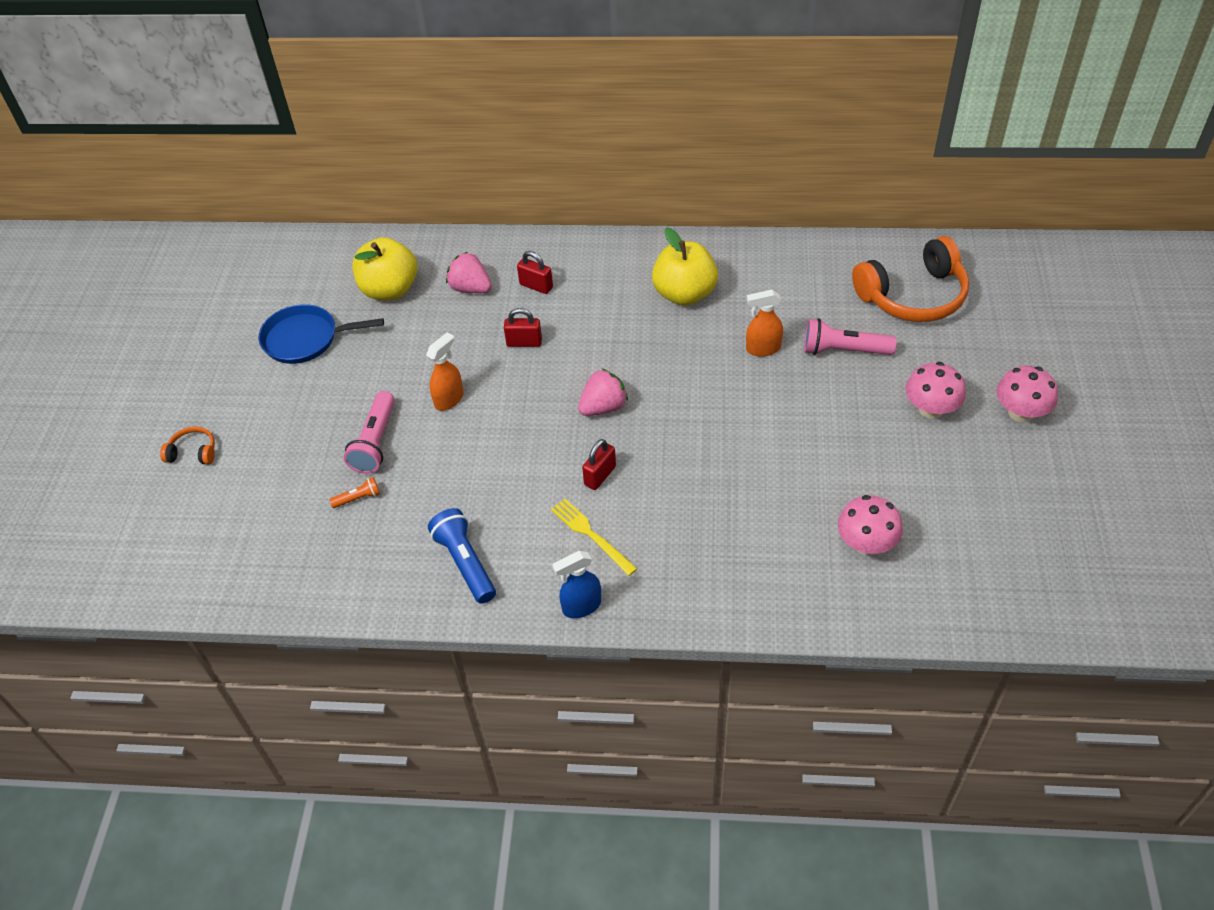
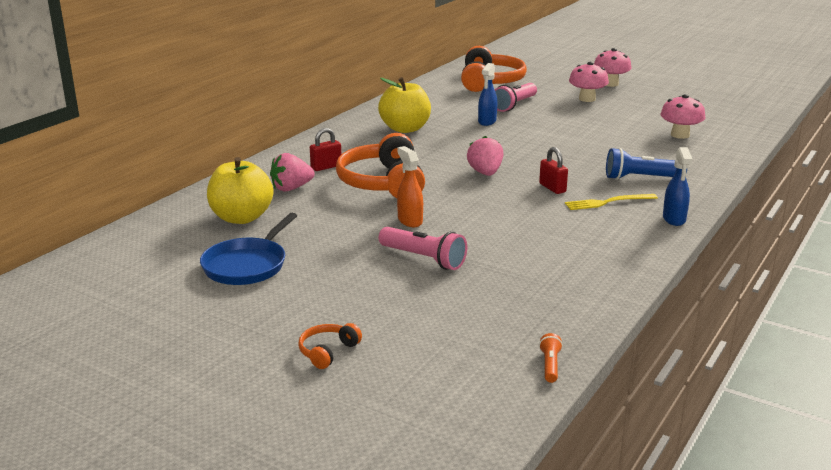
camera: 65 degrees left, 25 degrees down
orange flashlight [329,477,380,508] -> orange flashlight moved to [539,333,563,383]
blue flashlight [428,508,496,604] -> blue flashlight moved to [606,148,687,180]
red padlock [504,308,542,347] -> orange headphones [336,133,425,198]
orange spray bottle [746,290,783,357] -> blue spray bottle [478,63,497,126]

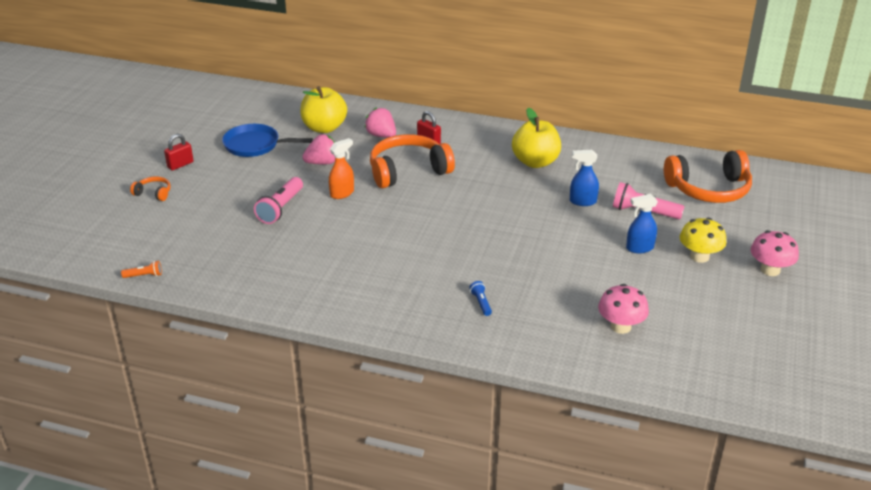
camera: 75 degrees right, 10 degrees up
pink strawberry [467,136,503,176] -> pink strawberry moved to [302,134,335,164]
red padlock [539,147,568,194] -> red padlock moved to [164,134,193,170]
yellow fork [565,194,658,210] -> none
pink mushroom [569,62,609,102] -> yellow mushroom [680,218,726,263]
blue flashlight [606,148,687,180] -> blue flashlight [469,281,492,316], size x0.51
blue spray bottle [663,147,693,226] -> blue spray bottle moved to [626,194,658,253]

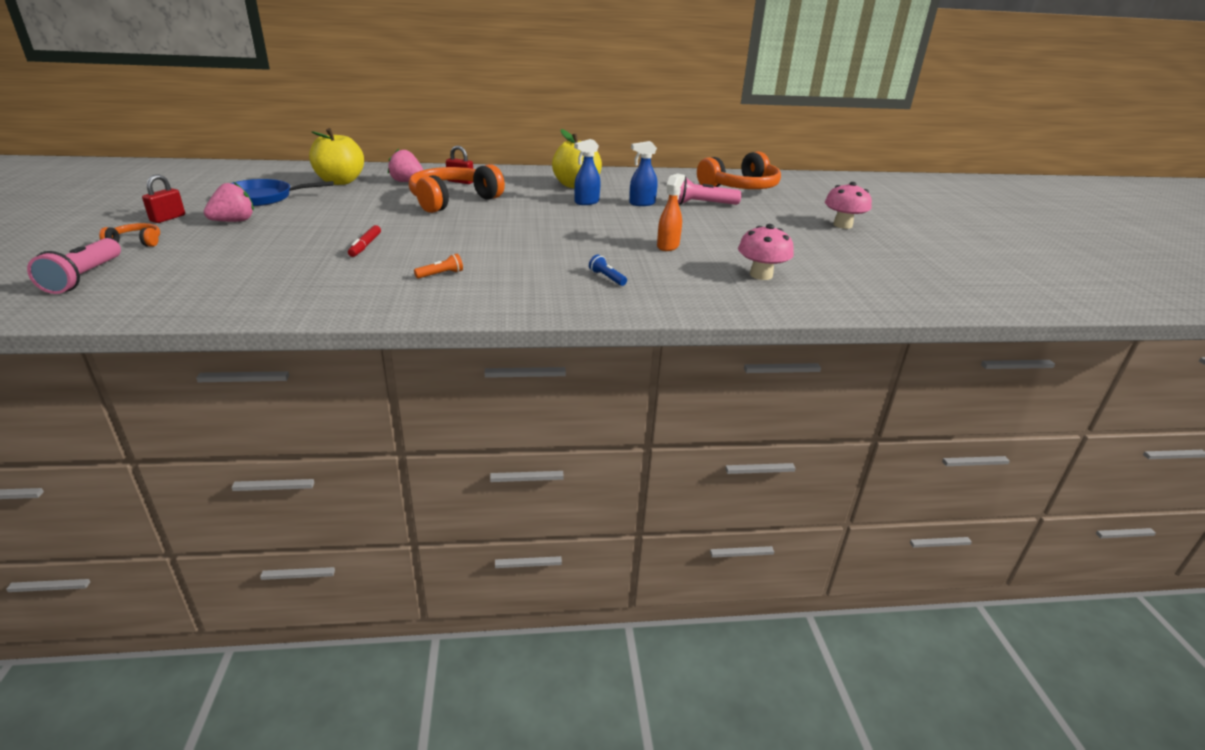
camera: 25 degrees left, 5 degrees down
orange flashlight [121,261,162,278] -> orange flashlight moved to [414,253,463,279]
pink flashlight [254,177,303,224] -> pink flashlight moved to [27,238,121,294]
pink strawberry [302,134,335,164] -> pink strawberry moved to [204,182,254,222]
orange spray bottle [329,138,354,199] -> orange spray bottle moved to [657,174,685,251]
blue spray bottle [626,194,658,253] -> blue spray bottle moved to [574,139,601,205]
yellow mushroom [680,218,726,263] -> none
none -> red marker [348,225,381,257]

